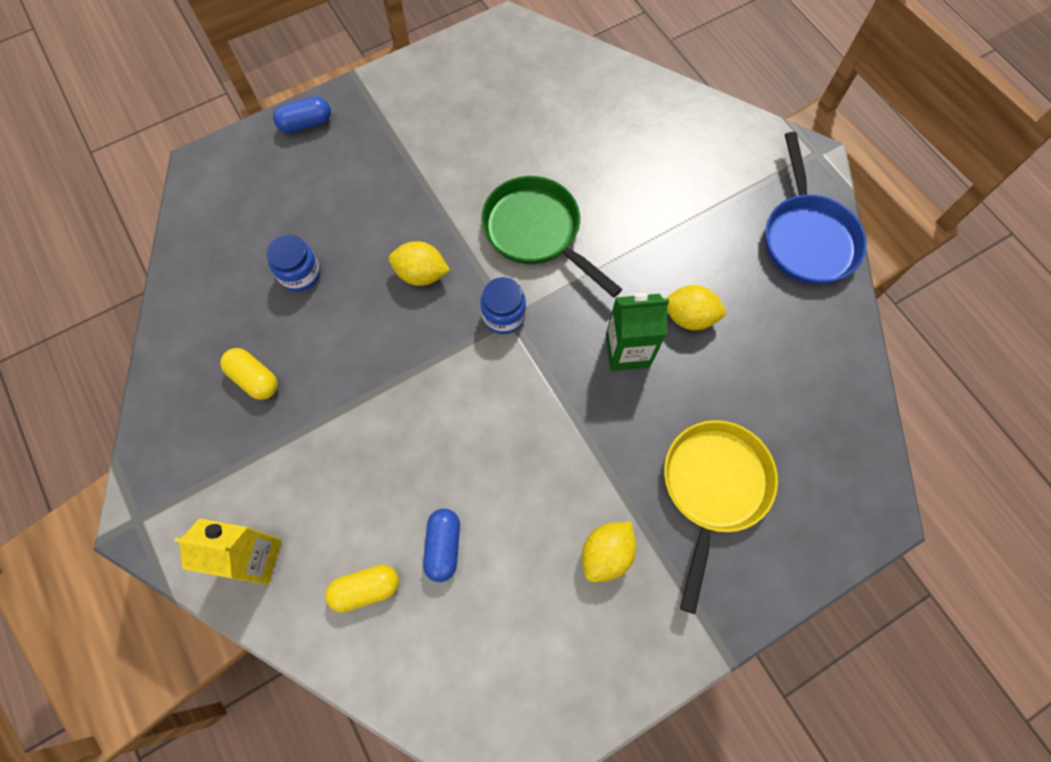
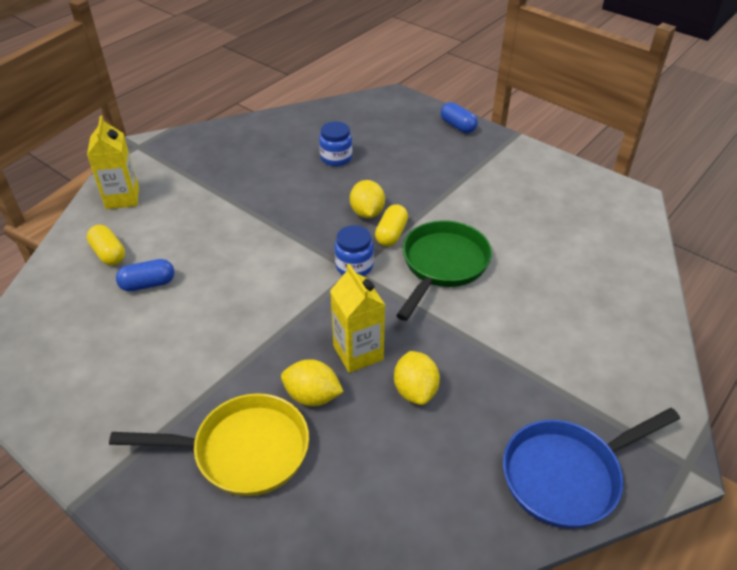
camera: 70 degrees right, 25 degrees down
yellow capsule [220,348,278,400] -> yellow capsule moved to [375,204,408,246]
yellow lemon [582,521,636,582] -> yellow lemon moved to [281,359,344,406]
green carton [606,293,669,371] -> yellow carton [330,264,385,373]

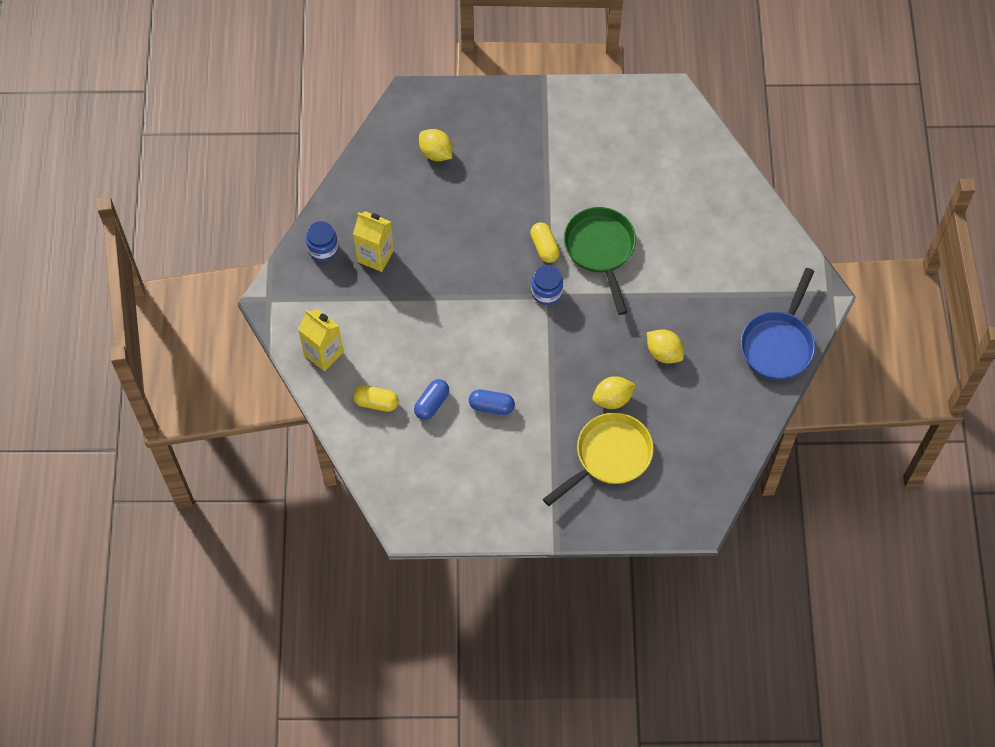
camera: 40 degrees left, 20 degrees up
blue jar [319,121,352,166] -> blue jar moved to [306,221,338,261]
yellow carton [330,264,385,373] -> yellow carton moved to [353,211,394,272]
yellow lemon [350,180,385,218] -> yellow lemon moved to [419,129,452,161]
blue capsule [441,102,478,133] -> blue capsule moved to [469,390,515,415]

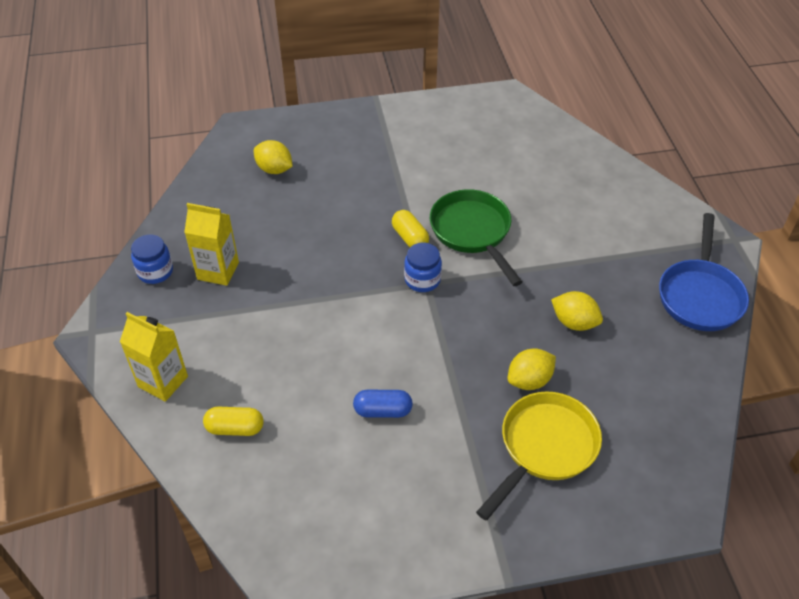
camera: 10 degrees left, 15 degrees down
blue capsule [414,379,449,420] -> none

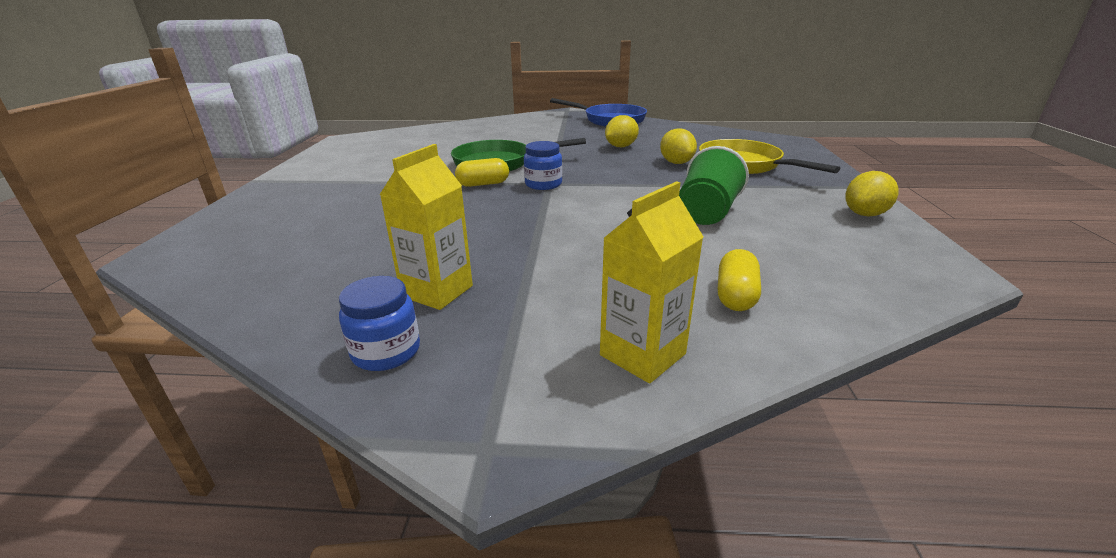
camera: 75 degrees left, 20 degrees down
yellow lemon [254,140,293,174] -> yellow lemon moved to [845,171,899,217]
blue capsule [353,390,413,418] -> green cup [679,146,749,225]

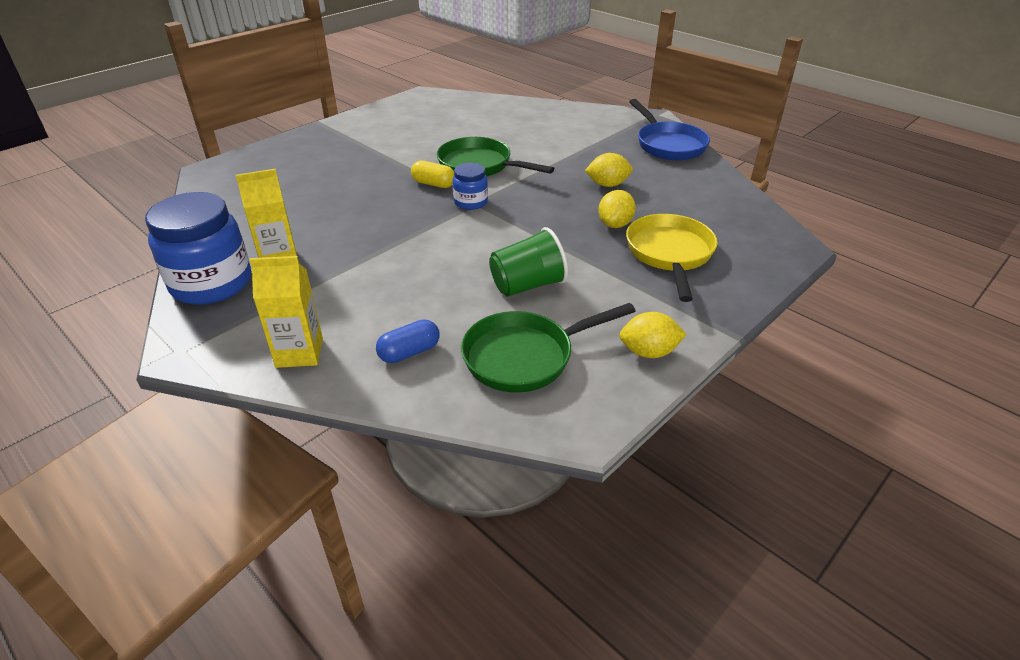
camera: 40 degrees right, 10 degrees up
blue jar [339,276,420,371] -> blue jar [145,192,251,305], size x1.97
yellow capsule [718,249,761,311] -> blue capsule [376,319,440,363]
none -> green pan [461,303,636,393]

